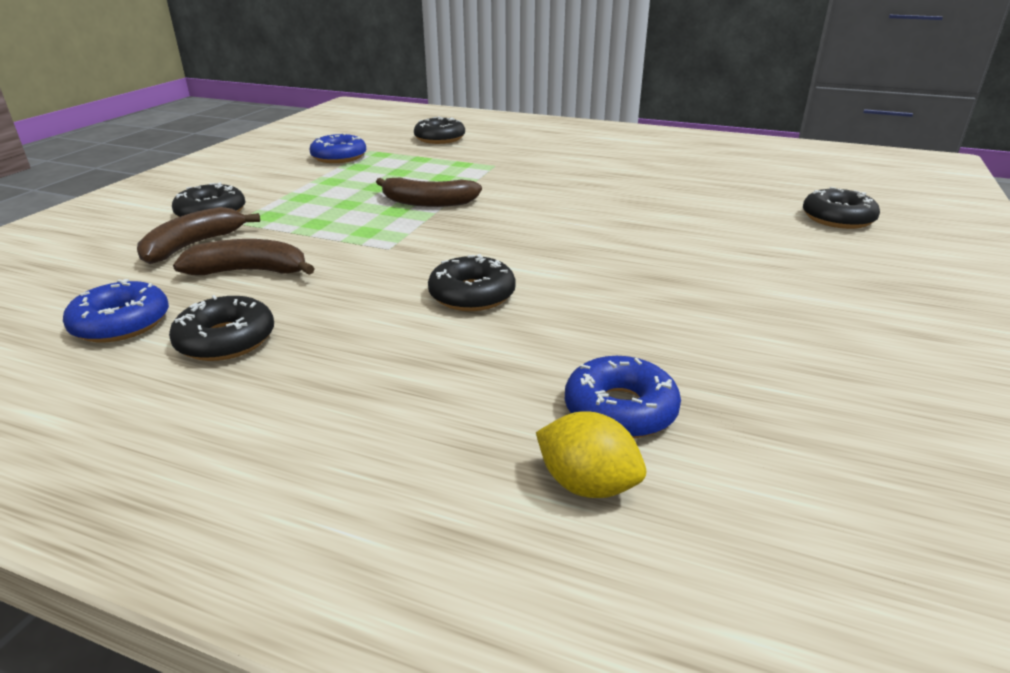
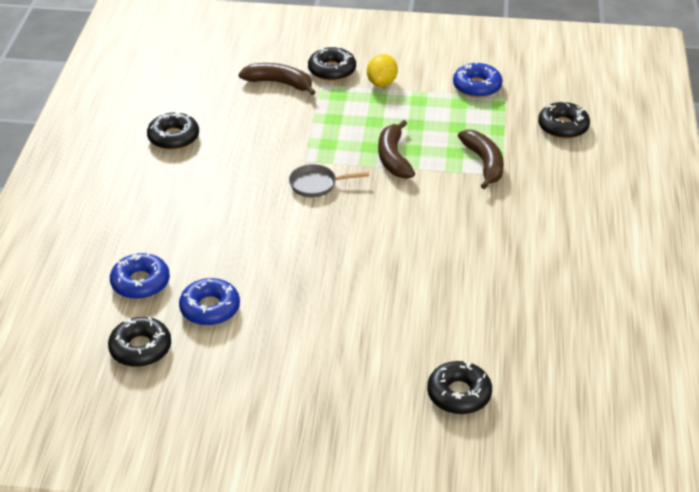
camera: 75 degrees right, 10 degrees up
blue donut [63,279,169,342] -> blue donut moved to [179,278,240,326]
brown banana [173,239,315,275] -> brown banana moved to [458,130,504,189]
black donut [428,254,516,311] -> black donut moved to [108,317,171,367]
yellow lemon [536,411,646,498] -> yellow lemon moved to [367,54,398,87]
none -> grey pan [289,164,369,198]

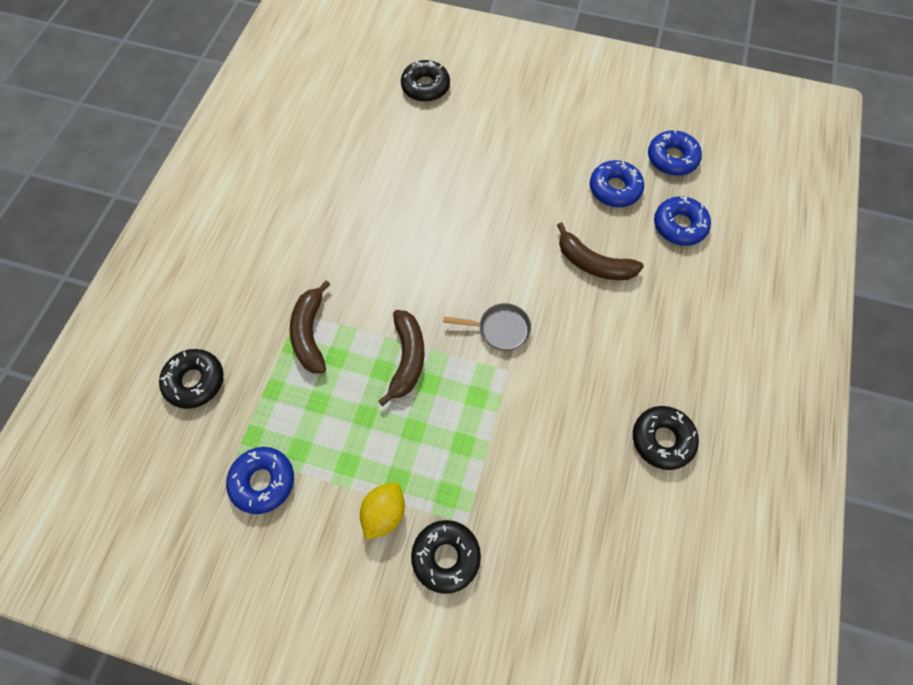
camera: 170 degrees left, 25 degrees up
black donut [108,317,171,367] -> blue donut [648,130,702,176]
brown banana [239,63,316,95] -> brown banana moved to [557,222,644,280]

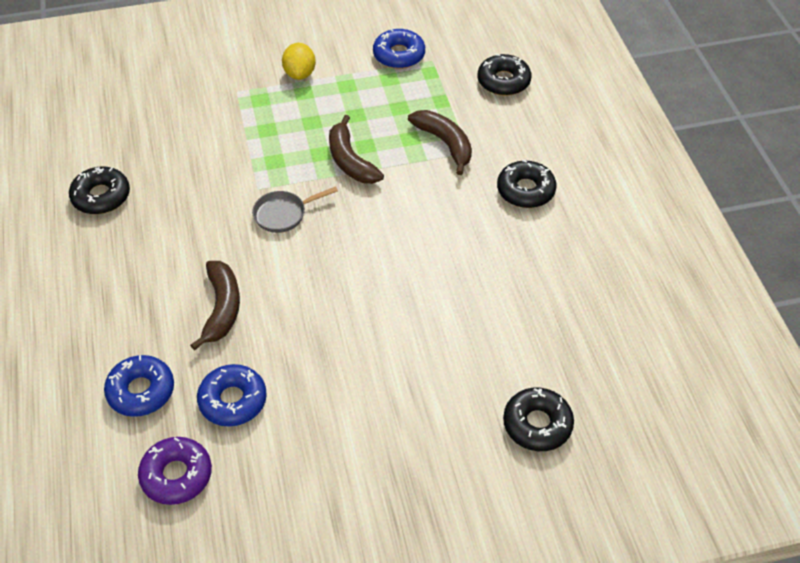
camera: 150 degrees right, 15 degrees down
black donut [411,520,481,594] -> black donut moved to [497,160,556,208]
brown banana [557,222,644,280] -> brown banana turned 90 degrees clockwise [190,261,240,350]
blue donut [648,130,702,176] -> purple donut [138,437,212,505]

